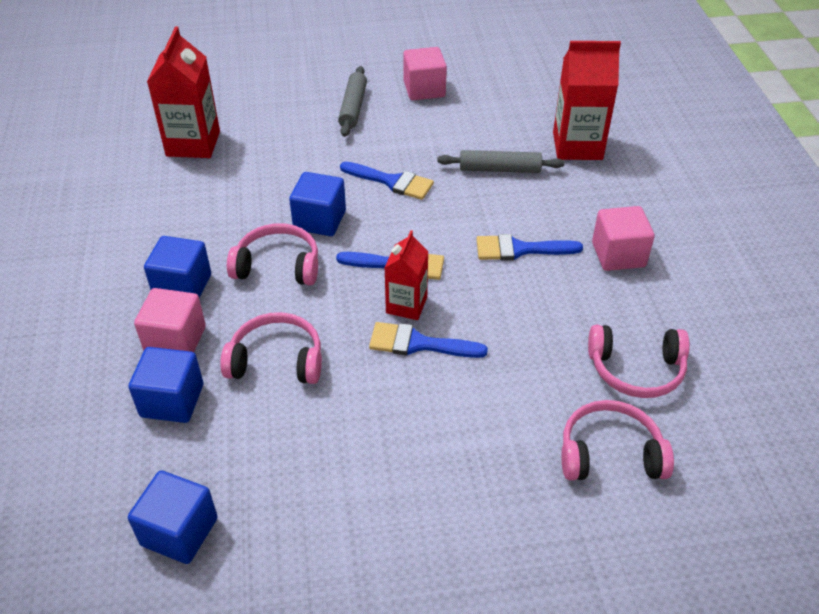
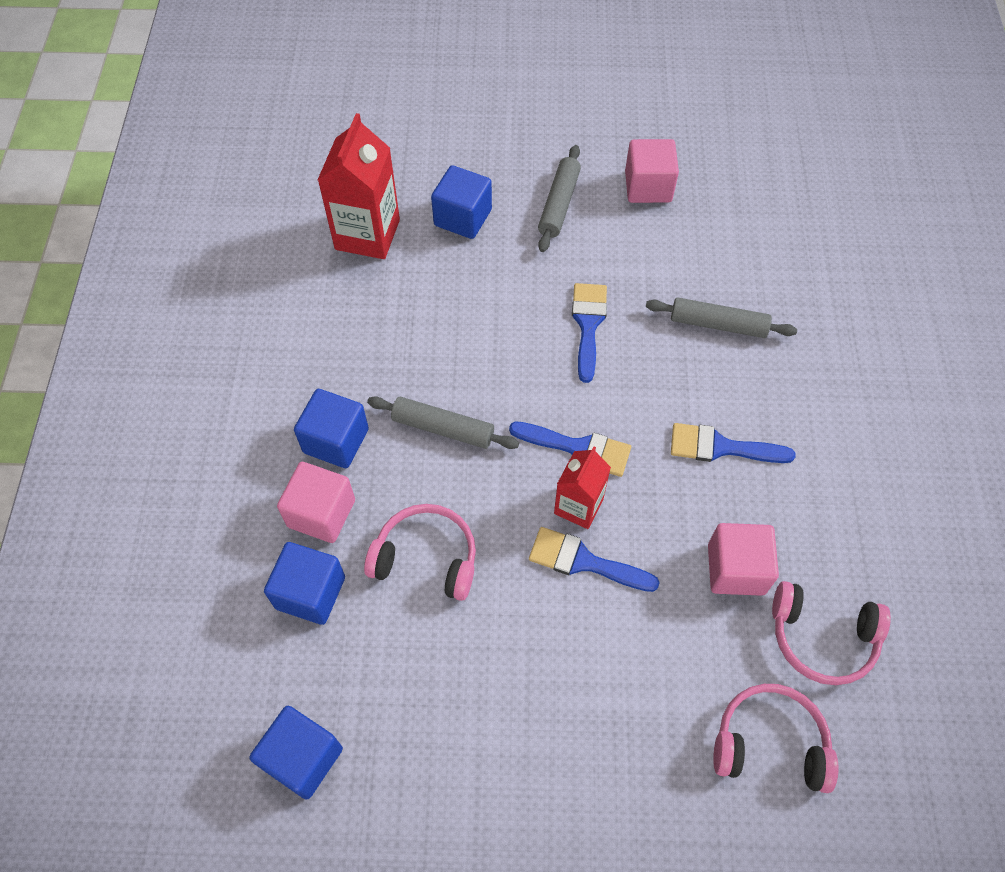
camera: 10 degrees right, 15 degrees up
pink headphones [227,223,318,286] -> grey rolling pin [367,396,519,449]
blue cube [289,172,346,236] -> blue cube moved to [431,165,492,239]
blue brush [340,161,434,200] -> blue brush turned 120 degrees counterclockwise [572,283,607,383]
red carton [553,41,621,160] -> none
pink cube [592,206,655,271] -> pink cube moved to [708,523,779,596]

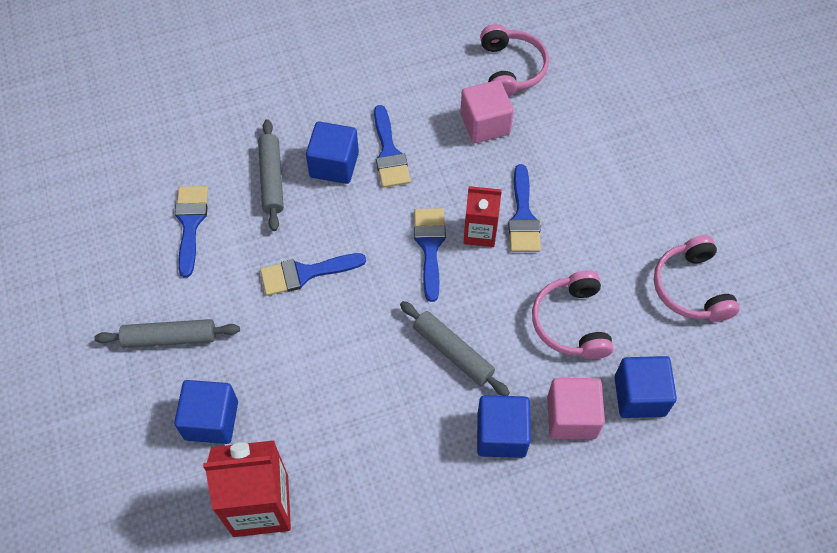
camera: 110 degrees left, 0 degrees up
blue cube [249,706,343,800] -> blue cube moved to [306,121,359,184]
grey rolling pin [367,396,519,449] -> grey rolling pin turned 45 degrees counterclockwise [400,301,510,396]
pink cube [625,139,679,203] -> none
pink headphones [713,684,839,793] -> pink headphones moved to [654,235,740,322]
none -> blue brush [175,186,208,277]

